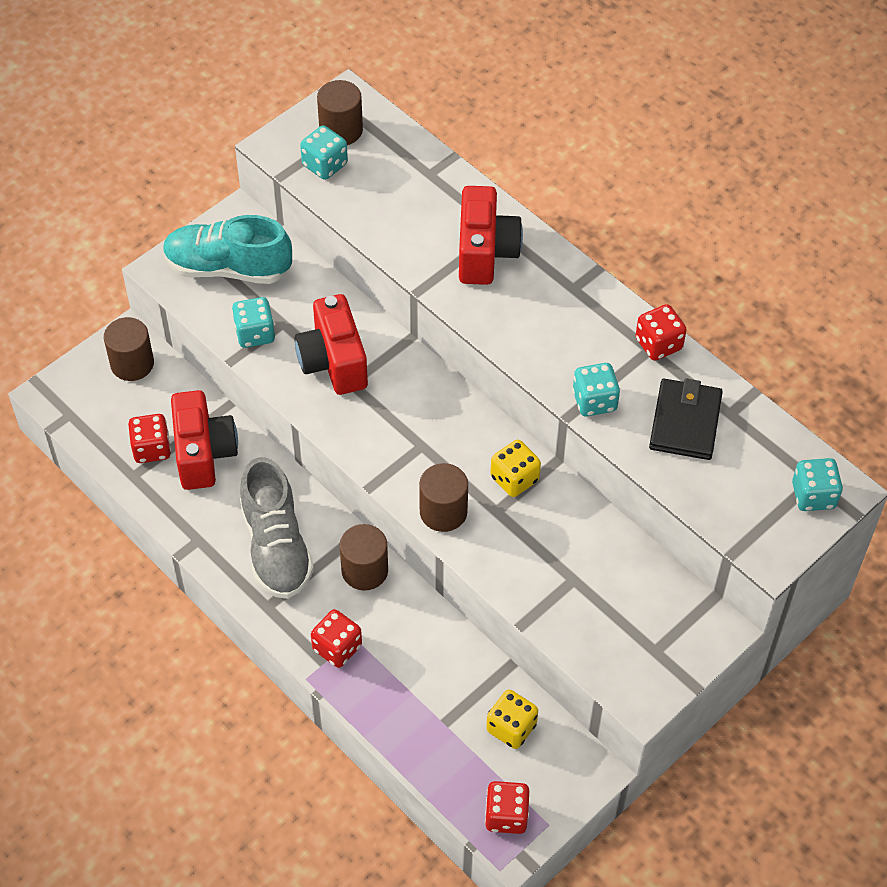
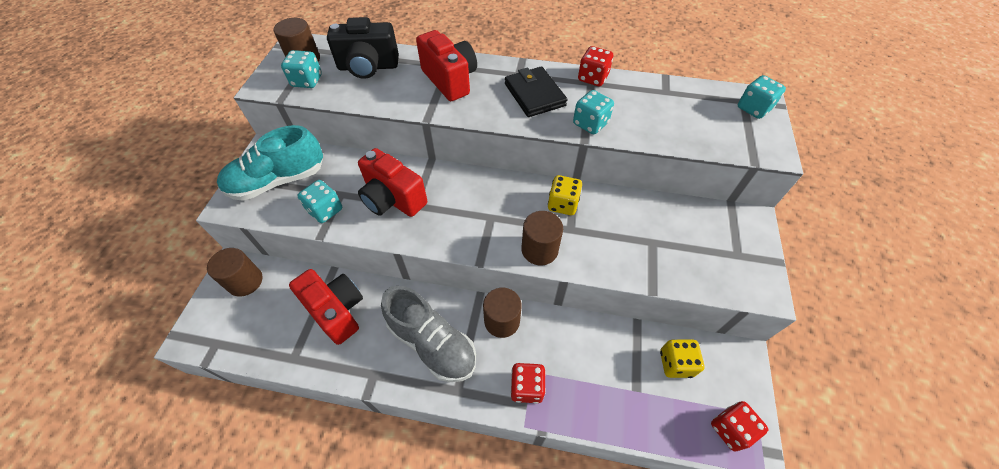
camera: 35 degrees left, 0 degrees up
red dice [128,414,171,463] -> none
black wallet [649,378,723,460] -> black wallet moved to [505,67,567,117]
none -> black camera [327,17,399,79]

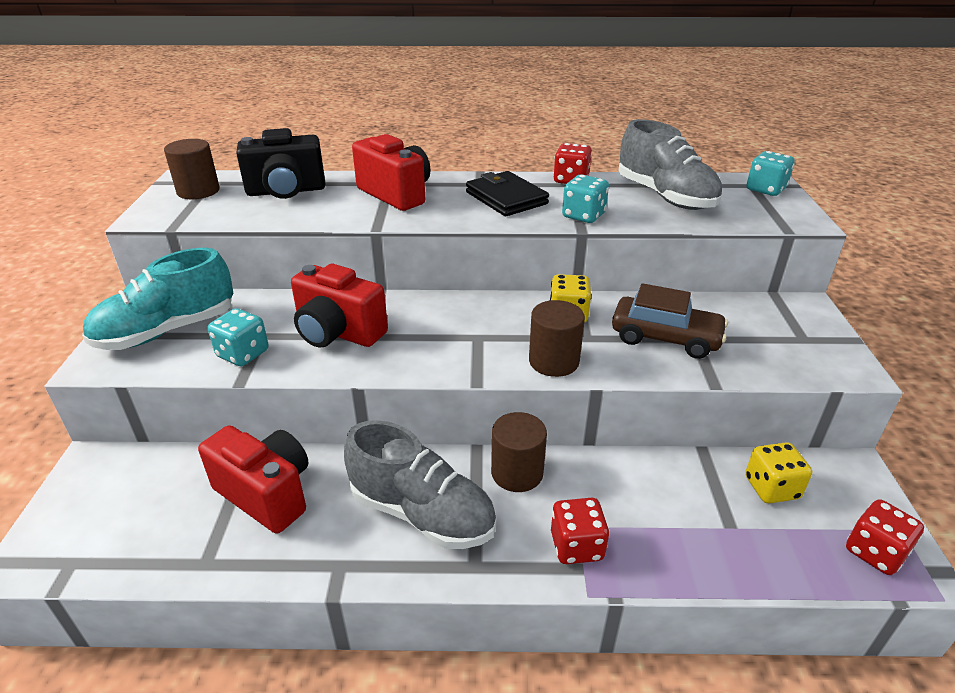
camera: 10 degrees left, 20 degrees down
brown cylinder [207,248,263,296] -> none
turquoise dice [281,50,322,88] -> none
none -> brown car [612,283,728,359]
none -> grey shoe [618,119,722,210]

